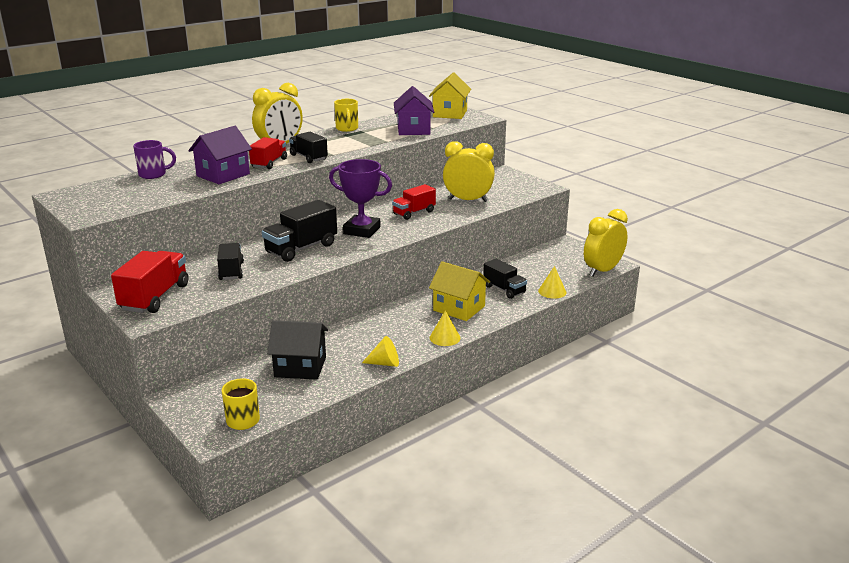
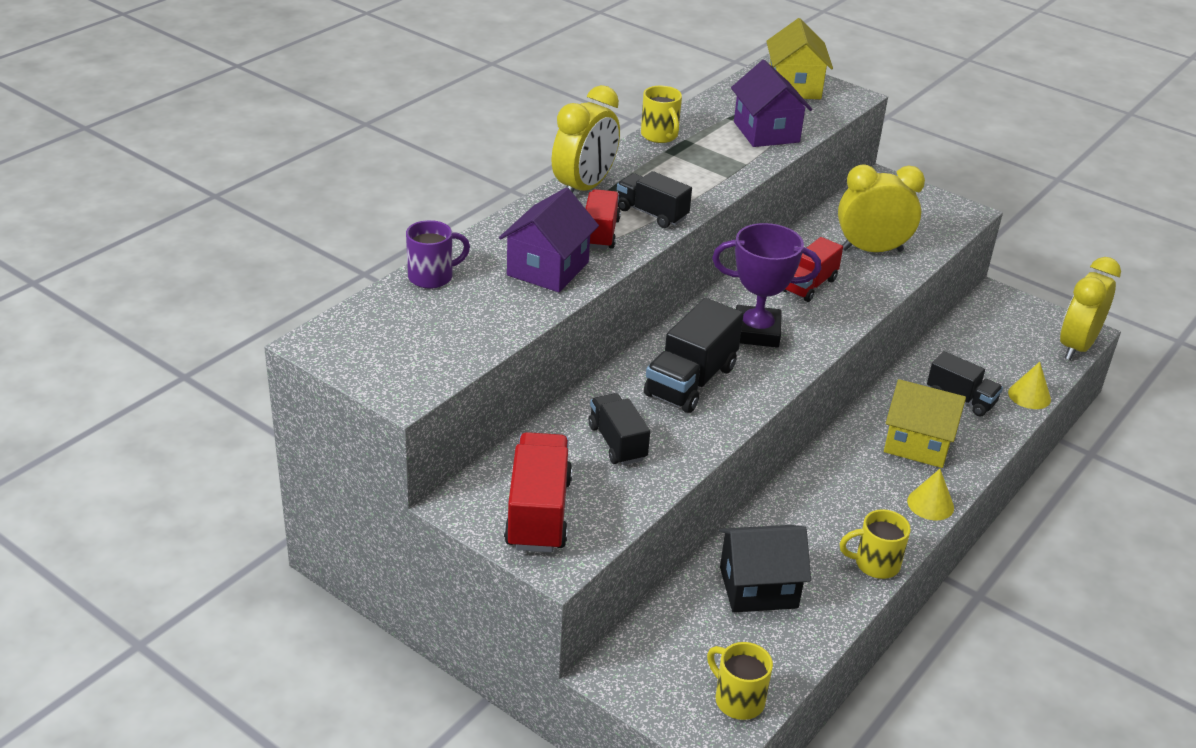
camera: 15 degrees left, 10 degrees up
yellow cone [362,336,399,367] -> yellow mug [840,509,911,579]

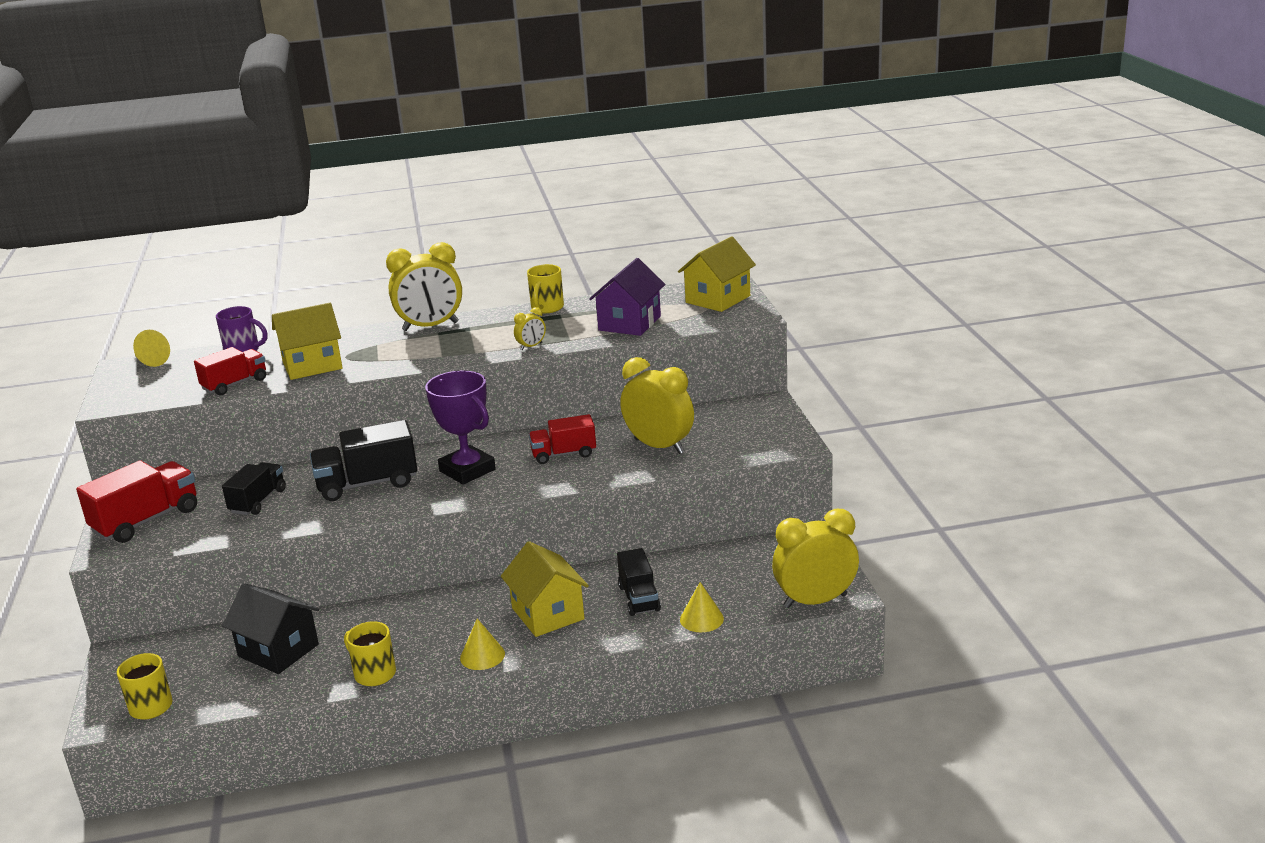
camera: 45 degrees right, 10 degrees down
purple house [499,187,599,292] -> yellow house [272,303,343,380]
red truck [585,189,621,249] -> red truck moved to [194,347,266,396]
black truck [617,171,692,228] -> none
none -> yellow cone [133,330,170,367]
none -> yellow clock [514,307,546,350]

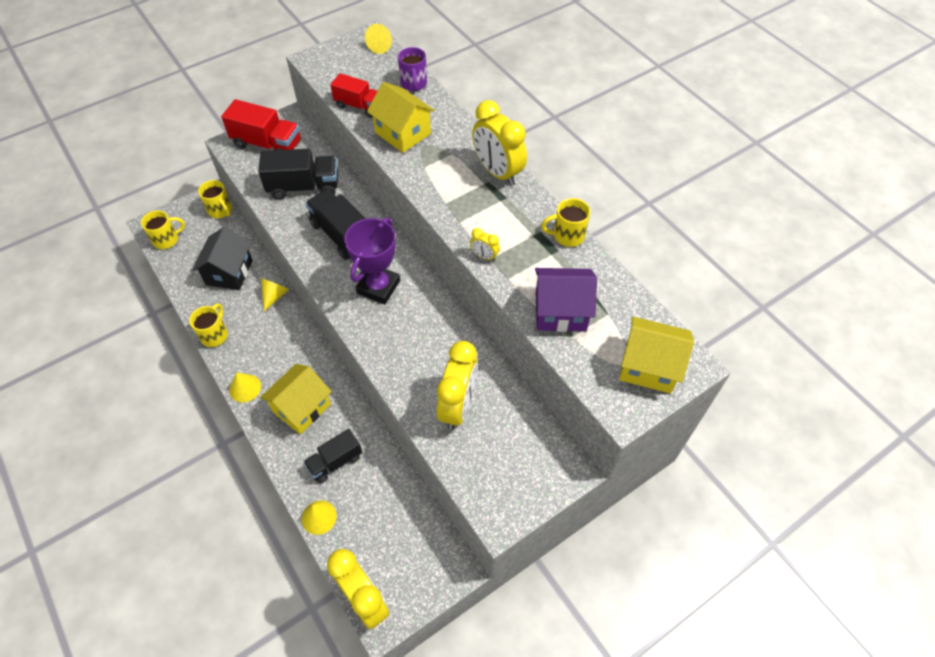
camera: 65 degrees right, 30 degrees up
black truck [222,462,286,515] -> black truck [258,149,338,200], size x1.53
red truck [529,414,596,464] -> none
none -> yellow mug [198,180,232,218]
none -> yellow cone [261,278,289,311]

